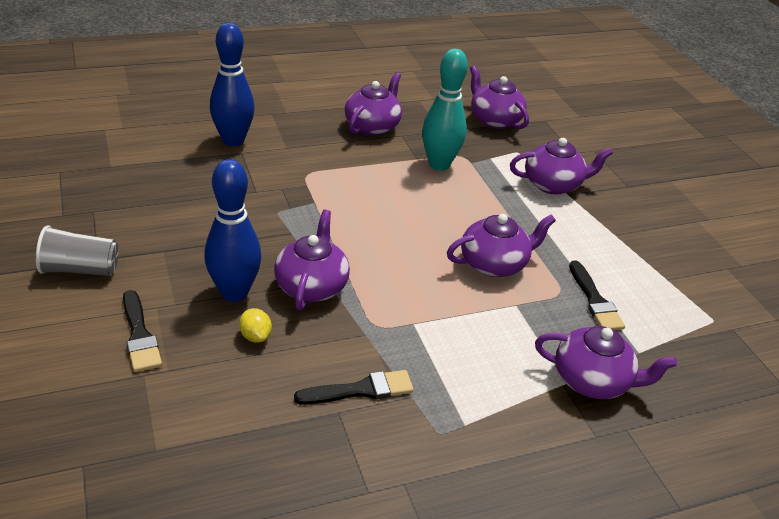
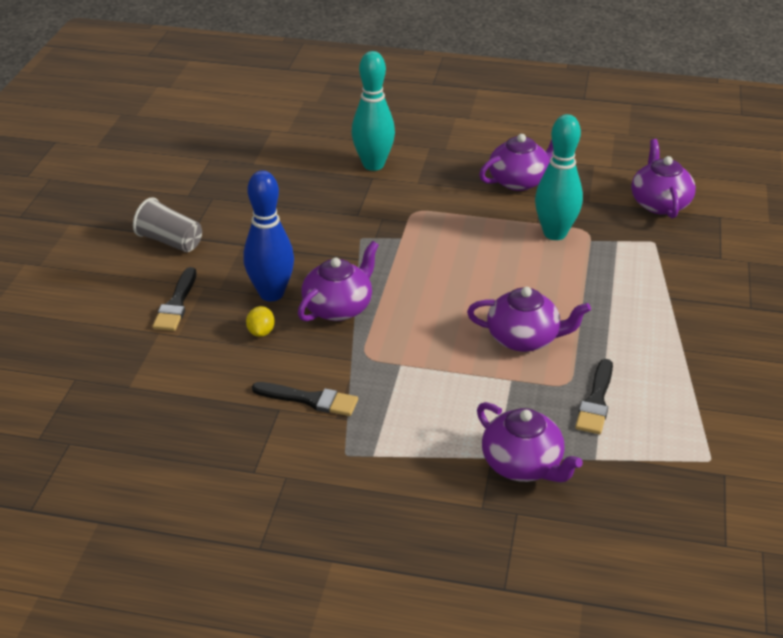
camera: 35 degrees right, 0 degrees up
blue bowling pin [210,23,255,147] -> turquoise bowling pin [351,51,395,171]
purple teapot [510,138,613,195] -> none

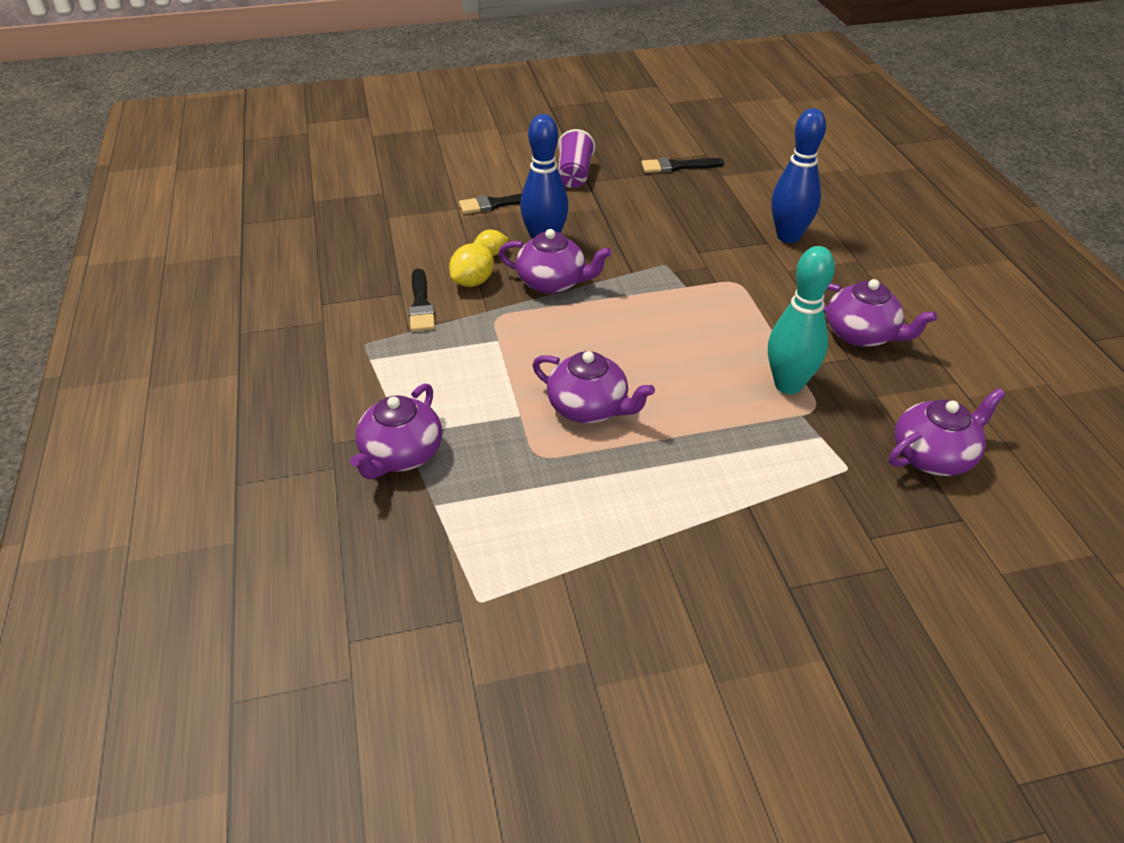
camera: 65 degrees right, 5 degrees up
grey cup [133,197,202,252] -> purple cup [558,129,595,188]
turquoise bowling pin [351,51,395,171] -> blue bowling pin [772,108,826,243]
purple teapot [467,287,591,352] -> purple teapot turned 45 degrees counterclockwise [533,351,655,423]
black brush [575,359,613,434] -> black brush moved to [641,157,724,173]
none -> yellow lemon [449,243,494,287]

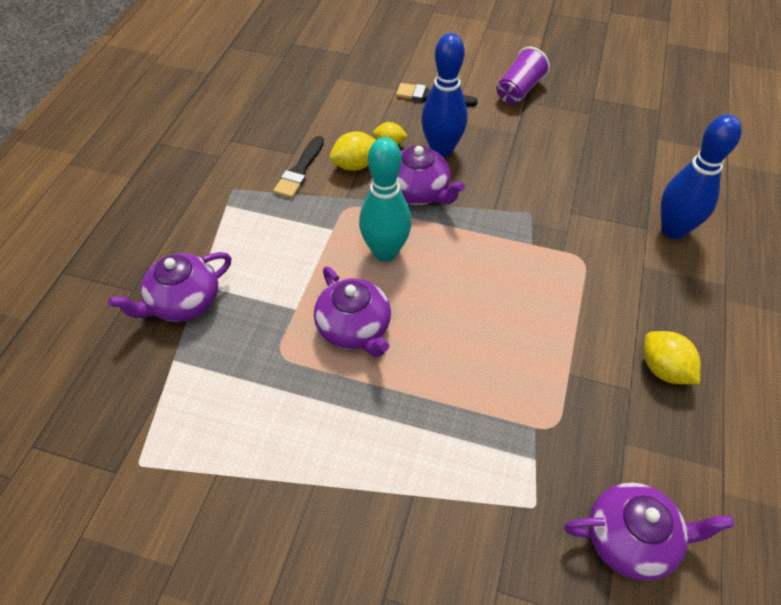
camera: 30 degrees right, 10 degrees up
black brush [641,157,724,173] -> none
turquoise bowling pin [768,246,835,394] -> turquoise bowling pin moved to [359,137,412,262]
purple teapot [823,279,937,347] -> yellow lemon [644,331,701,384]

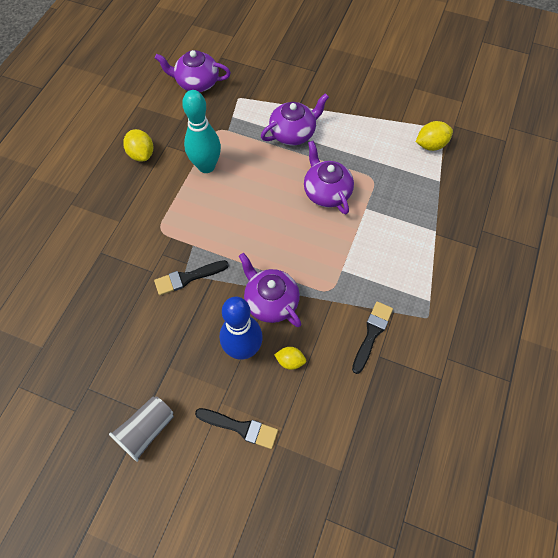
camera: 175 degrees left, 10 degrees up
purple teapot [108,252,231,322] -> purple teapot moved to [261,93,329,145]
yellow lemon [329,131,376,171] -> yellow lemon moved to [416,121,453,151]
turquoise bowling pin [359,137,412,262] -> turquoise bowling pin moved to [182,90,221,173]
purple cup [496,47,550,104] -> grey cup [109,396,174,462]
blue bowling pin [661,114,742,239] -> none
none -> black brush [154,260,229,295]

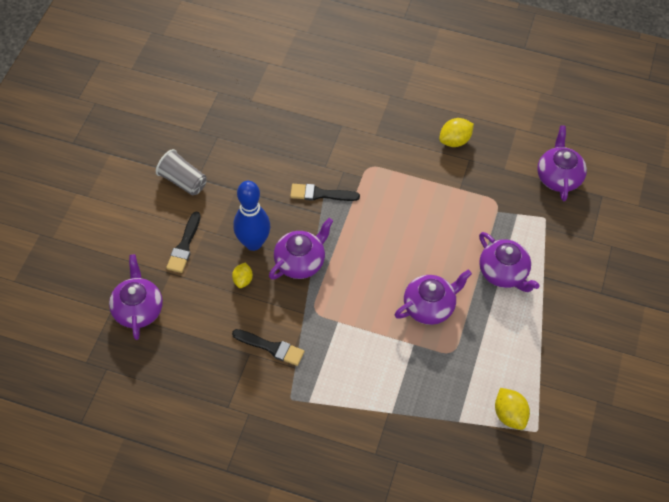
camera: 85 degrees right, 5 degrees down
black brush [154,260,229,295] -> black brush turned 60 degrees counterclockwise [290,184,360,201]
turquoise bowling pin [182,90,221,173] -> none
none -> purple teapot [109,254,163,340]

